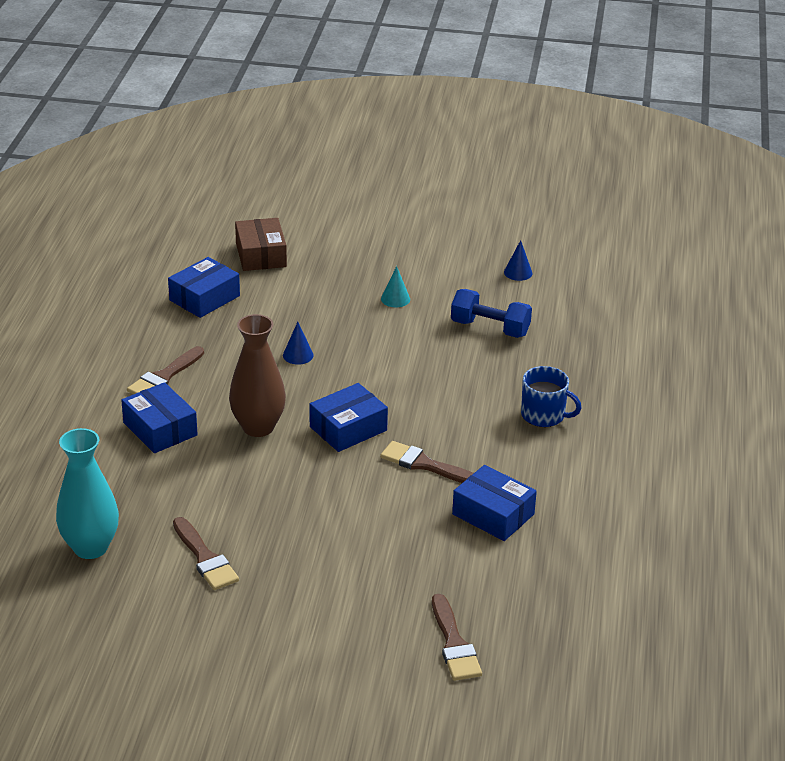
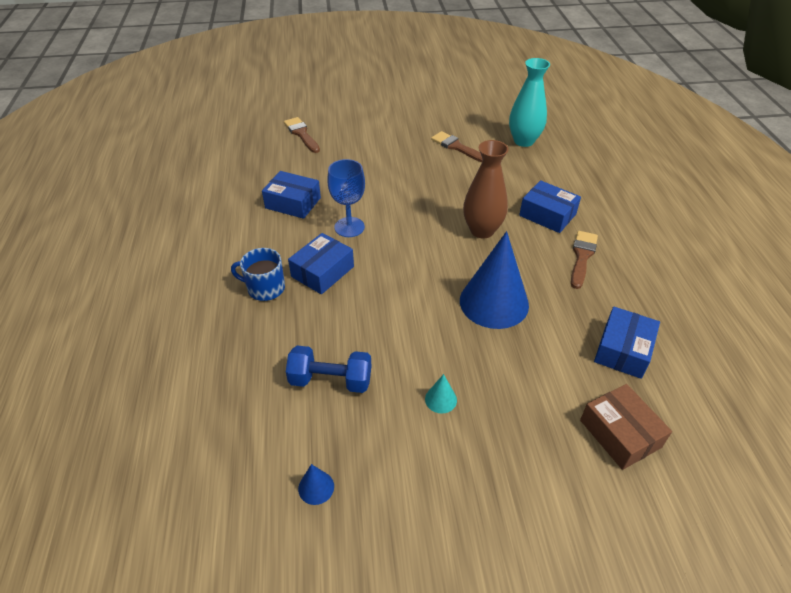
camera: 165 degrees right, 10 degrees up
blue cone [283,322,314,365] -> blue cone [460,231,529,329], size x2.48
blue box [310,383,388,452] -> blue box moved to [288,233,354,294]
brown brush [380,441,474,483] -> blue goblet [327,159,365,237]

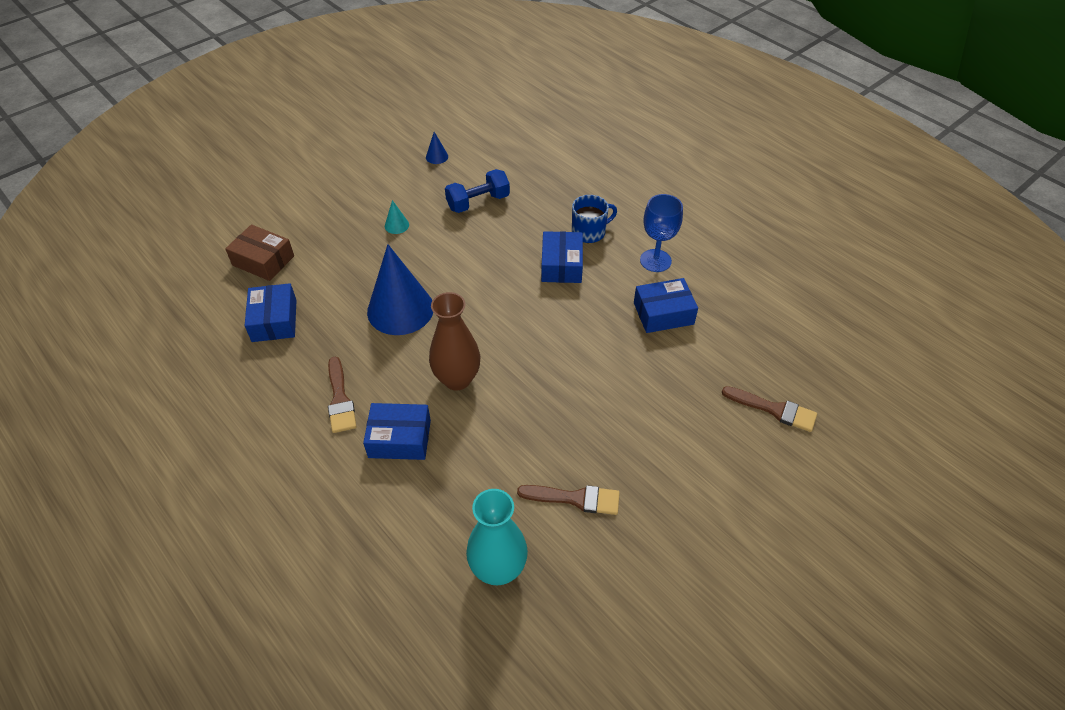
camera: 145 degrees right, 5 degrees up
blue goblet [327,159,365,237] -> blue goblet moved to [640,194,683,272]

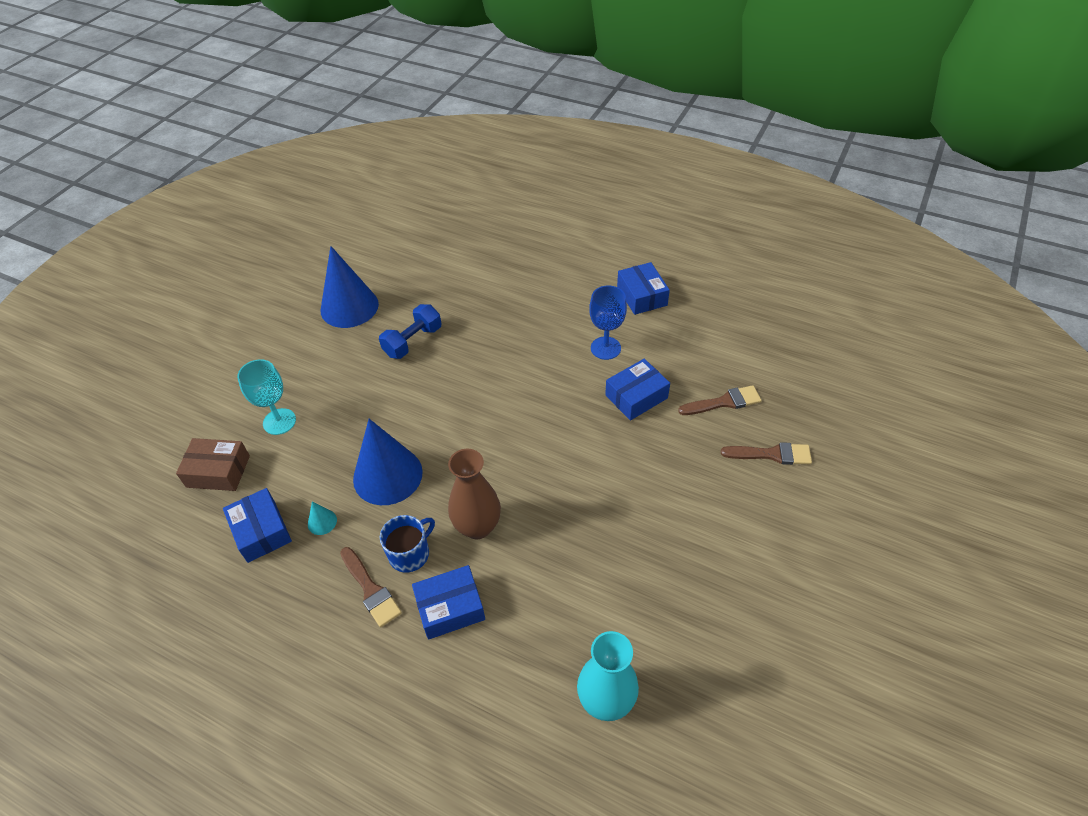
camera: 20 degrees left, 0 degrees up
turquoise cone [385,200,409,234] -> turquoise cone moved to [308,502,337,535]
blue cone [426,132,448,164] -> blue cone [321,246,379,328], size x2.48
brown brush [517,485,620,515] -> brown brush moved to [678,385,762,415]
blue box [541,231,583,283] -> blue box moved to [617,262,670,315]
blue mug [572,195,617,243] -> blue mug moved to [380,515,435,573]
none -> turquoise goblet [237,359,296,435]

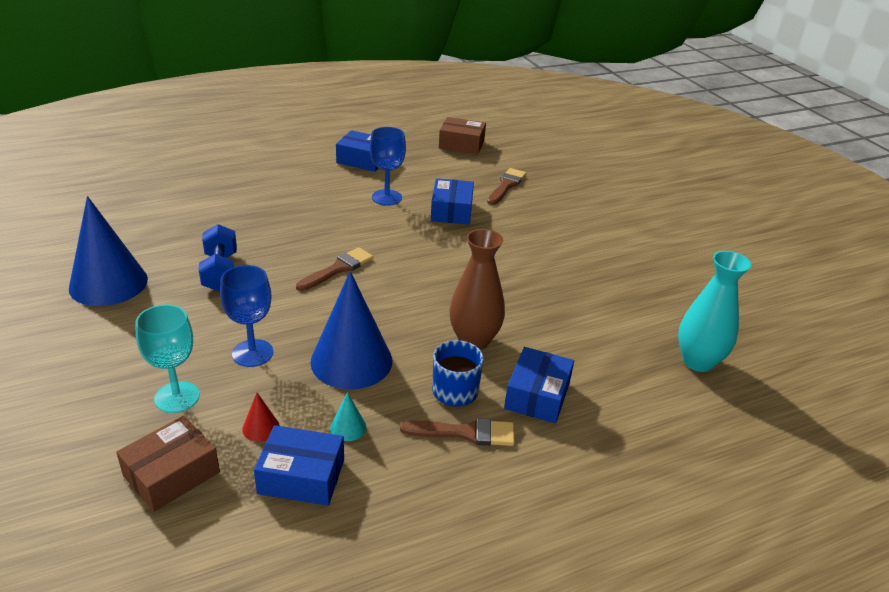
camera: 55 degrees left, 15 degrees down
brown brush [721,442,812,465] -> brown brush moved to [296,247,373,291]
none -> blue goblet [220,265,273,367]
none -> red cone [242,393,280,442]
none -> brown box [439,117,486,155]

